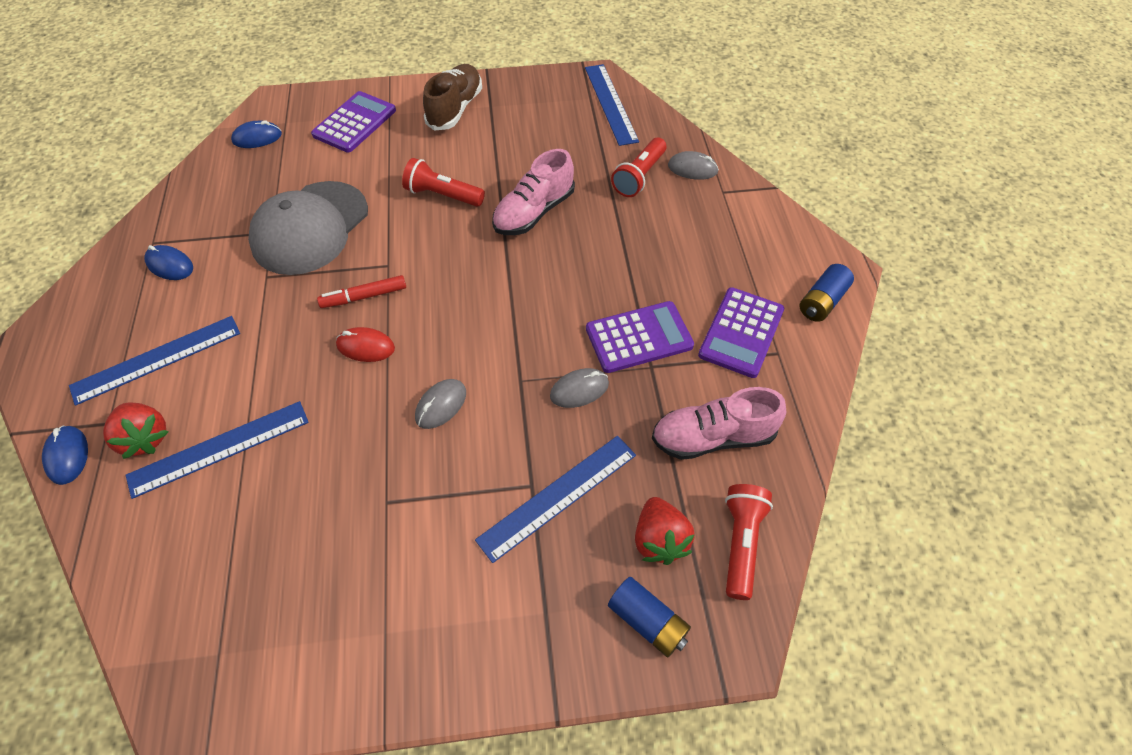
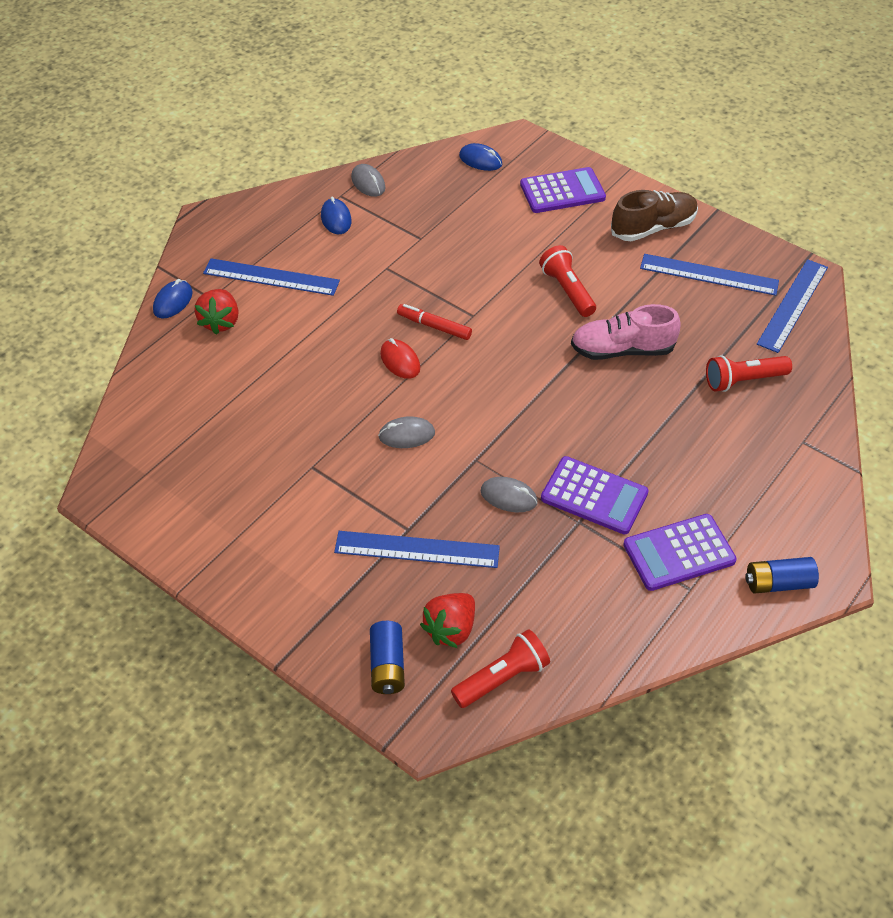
camera: 45 degrees right, 5 degrees down
blue ruler [126,401,309,499] -> blue ruler moved to [640,254,779,296]
grey cap [248,181,368,275] -> none
pink shoe [652,387,786,460] -> none
grey mouse [668,151,719,180] -> grey mouse moved to [351,164,385,197]

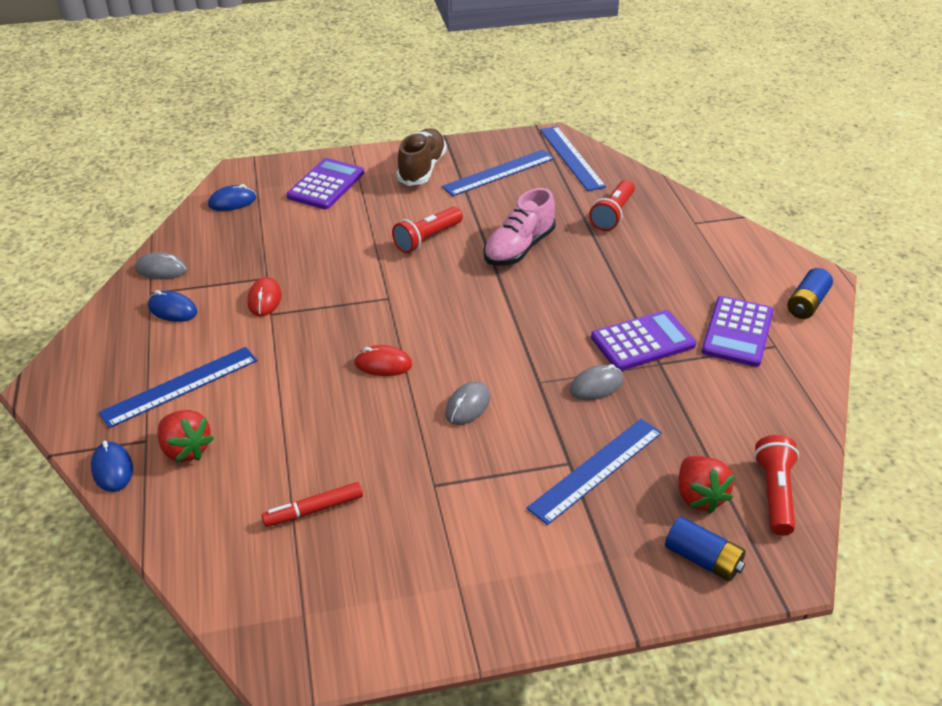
camera: 50 degrees left, 10 degrees down
red marker [397,304,472,340] -> red marker moved to [262,482,363,527]
red flashlight [539,245,596,317] -> red flashlight turned 60 degrees counterclockwise [392,207,463,253]
none -> red mouse [247,277,282,316]

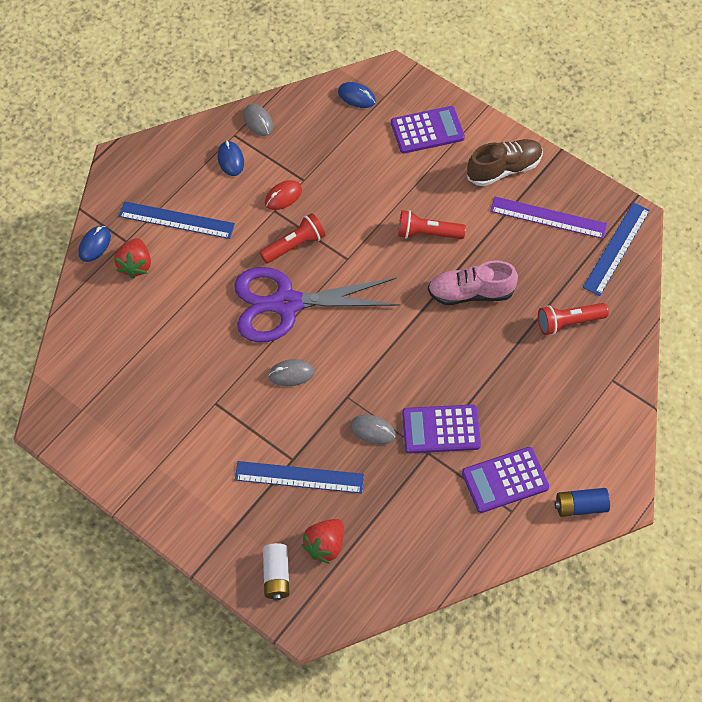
camera: 50 degrees right, 20 degrees up
red marker [262,482,363,527] -> none
red mouse [354,345,412,376] -> purple scissors [234,267,400,343]
blue ruler [442,150,555,196] -> purple ruler [490,197,607,239]
purple calculator [591,310,696,371] -> purple calculator turned 150 degrees clockwise [402,404,481,453]
blue battery [665,517,746,581] -> white battery [263,543,290,600]
red flashlight [754,435,799,536] -> red flashlight moved to [259,213,325,264]

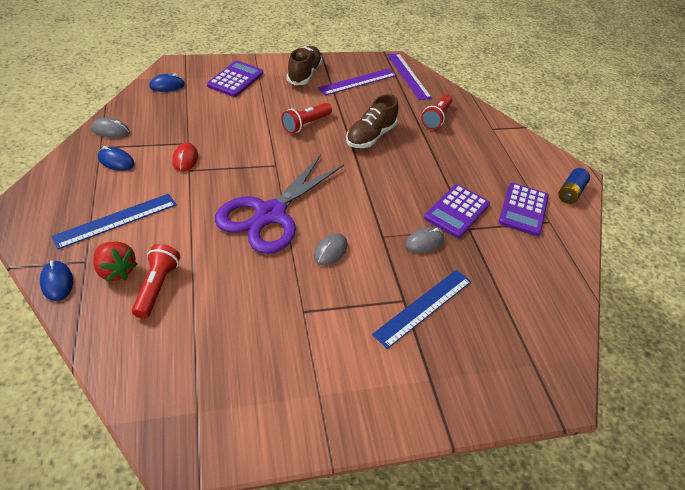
camera: 55 degrees left, 15 degrees down
red flashlight [259,213,325,264] -> red flashlight moved to [132,244,180,319]
white battery [263,543,290,600] -> none
red strawberry [301,519,344,564] -> none
pink shoe [428,260,518,305] -> brown shoe [346,94,398,148]
blue ruler [583,202,650,296] -> purple ruler [387,53,432,100]

